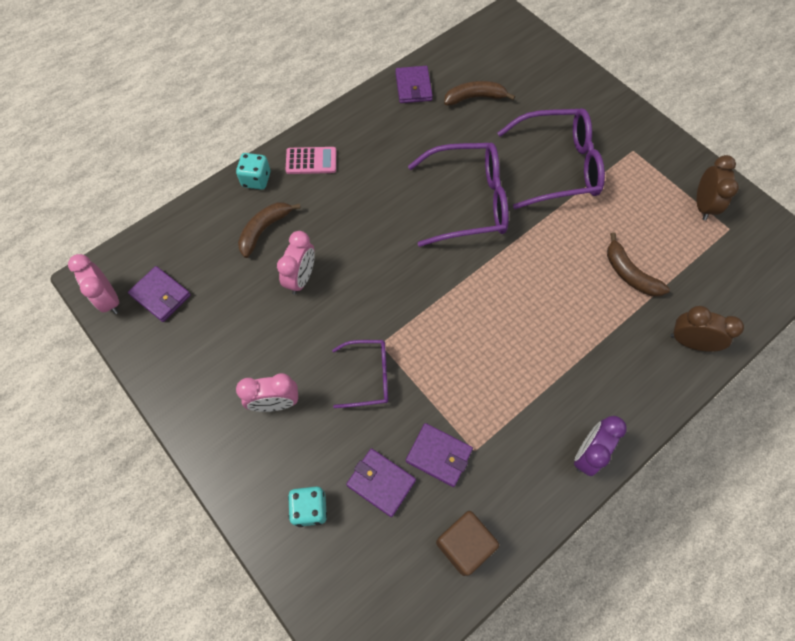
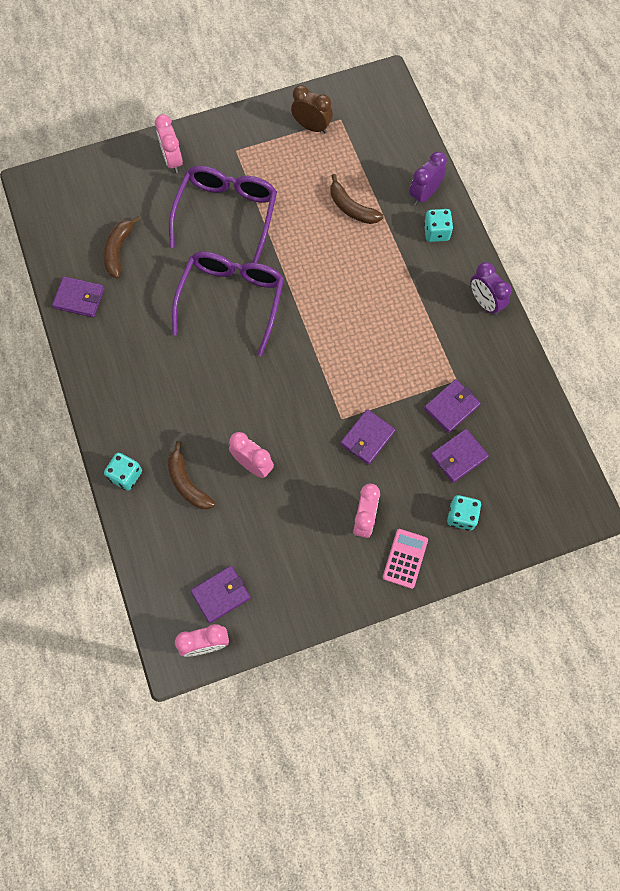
camera: 70 degrees left, 5 degrees up
pink calculator [286,147,336,174] -> pink calculator moved to [383,529,428,589]
purple glasses [332,340,388,408] -> purple wallet [340,409,396,465]
brown cube [436,511,499,576] -> none
brown banana [607,232,670,296] -> brown banana turned 60 degrees clockwise [330,174,383,224]
brown clock [670,306,744,352] -> purple clock [409,152,447,205]
none -> pink clock [155,114,183,173]
none -> turquoise dice [424,209,453,242]

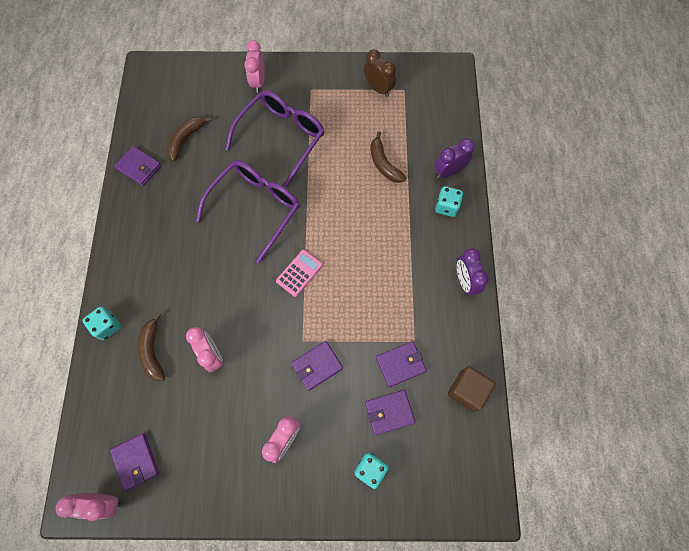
camera: 20 degrees right, 0 degrees up
purple wallet [190,566,251,623] -> purple wallet turned 75 degrees clockwise [110,433,159,491]
pink calculator [383,529,428,589] -> pink calculator moved to [276,250,323,297]
none -> brown cube [448,366,496,412]

